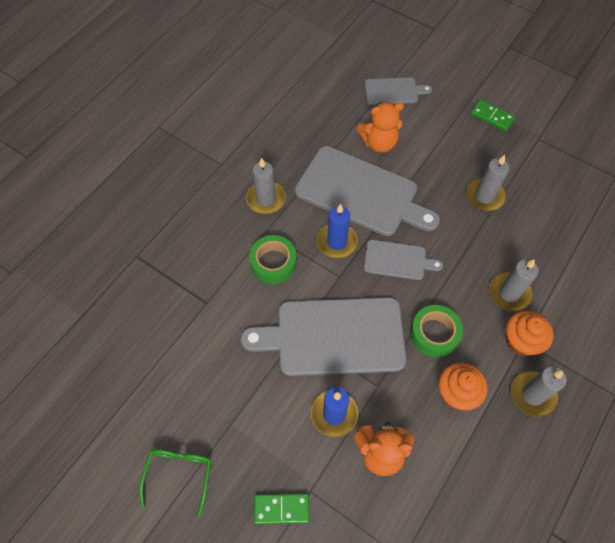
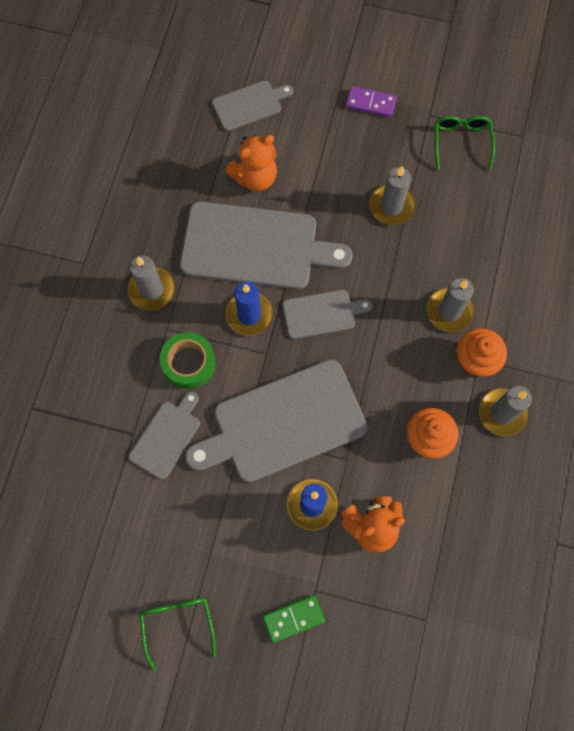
camera: 20 degrees left, 10 degrees up
green tape [410,305,463,358] -> none
green domino [471,100,515,131] -> purple domino [346,86,397,117]
none -> grey cutting board [129,391,200,480]
none -> green glasses [435,116,495,170]

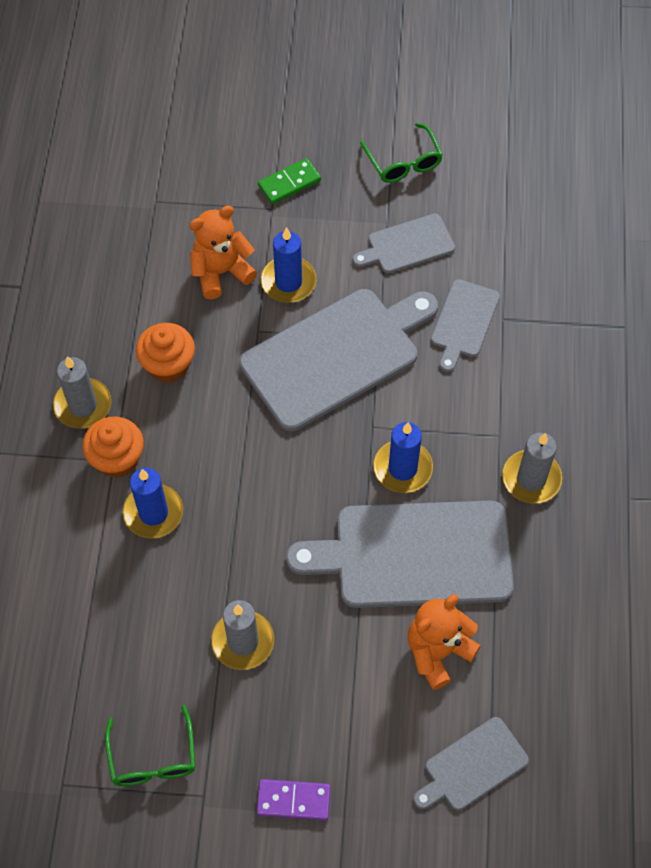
camera: 170 degrees right, 10 degrees down
green tape [160,332,216,389] -> none
grey cutting board [283,290,372,339] -> grey cutting board moved to [352,214,455,273]
grey candle [427,278,474,332] -> blue candle [123,468,183,539]

